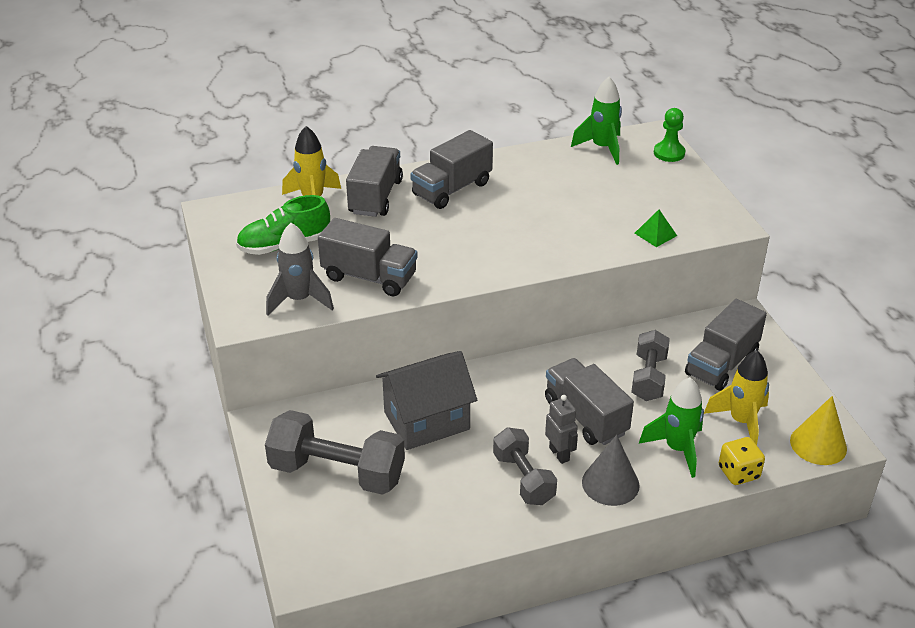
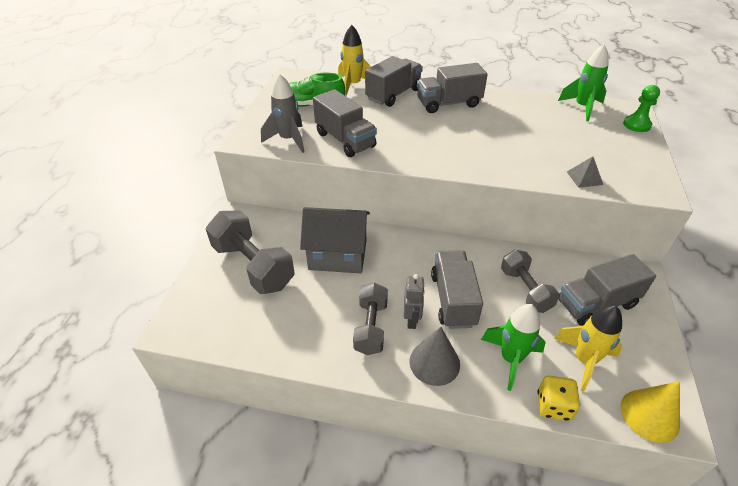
camera: 30 degrees right, 5 degrees up
grey dumbbell [631,330,670,401] -> grey dumbbell turned 60 degrees counterclockwise [501,249,559,313]
green pyramid [635,210,677,247] -> grey pyramid [567,156,603,188]

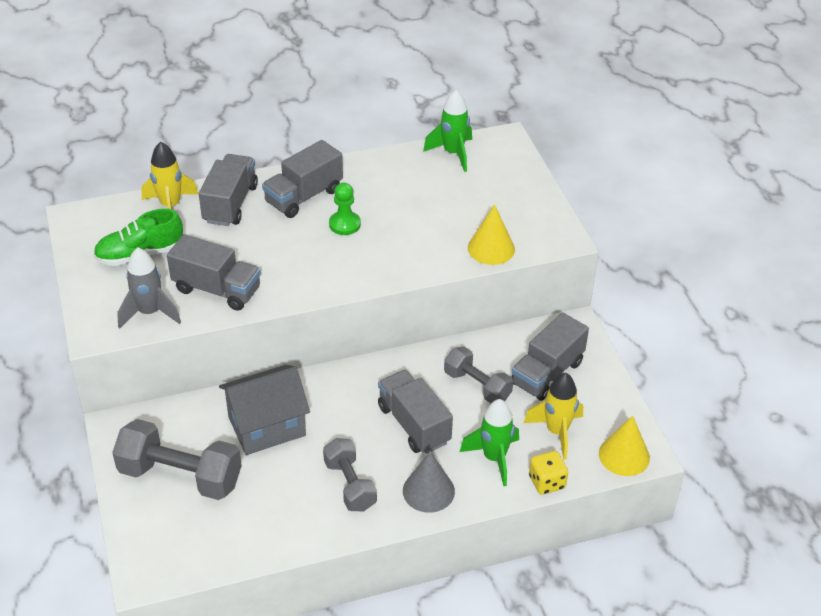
camera: 30 degrees left, 0 degrees up
grey robot [404,274,425,329] -> none
grey pyramid [567,156,603,188] -> yellow cone [468,204,515,265]
green pawn [623,85,660,132] -> green pawn moved to [329,183,361,235]

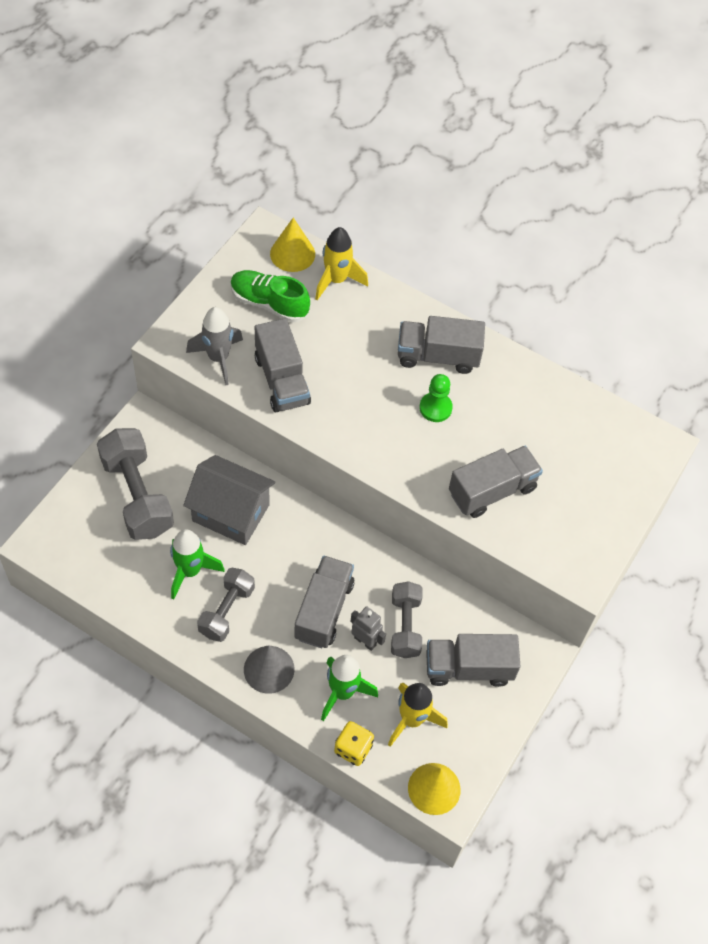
camera: 45 degrees right, 15 degrees up
grey truck [199,154,258,226] -> grey truck moved to [449,446,543,518]
green rocket [423,90,472,172] -> green rocket moved to [170,529,225,599]
yellow cone [468,204,515,265] -> yellow cone moved to [270,217,315,272]
none -> grey robot [350,606,386,651]

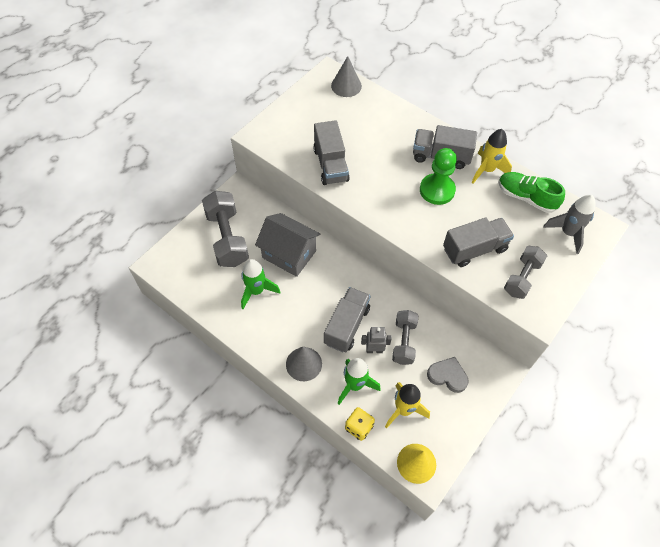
camera: 10 degrees right, 0 degrees up
grey rocket [186,307,243,385] -> grey rocket moved to [543,195,595,254]
grey dumbbell [197,568,255,642] -> grey dumbbell moved to [504,246,547,299]
green shoe [231,270,310,322] -> green shoe moved to [499,172,565,213]
yellow cone [270,217,315,272] -> grey cone [331,56,362,97]
yellow rocket [315,227,368,300] -> yellow rocket moved to [471,129,512,183]
grey robot [350,606,386,651] -> grey robot turned 45 degrees counterclockwise [361,327,392,353]
green pawn [419,374,453,422] -> green pawn [420,148,457,205], size x1.52
grey truck [426,634,520,687] -> grey heart [427,357,469,393]

